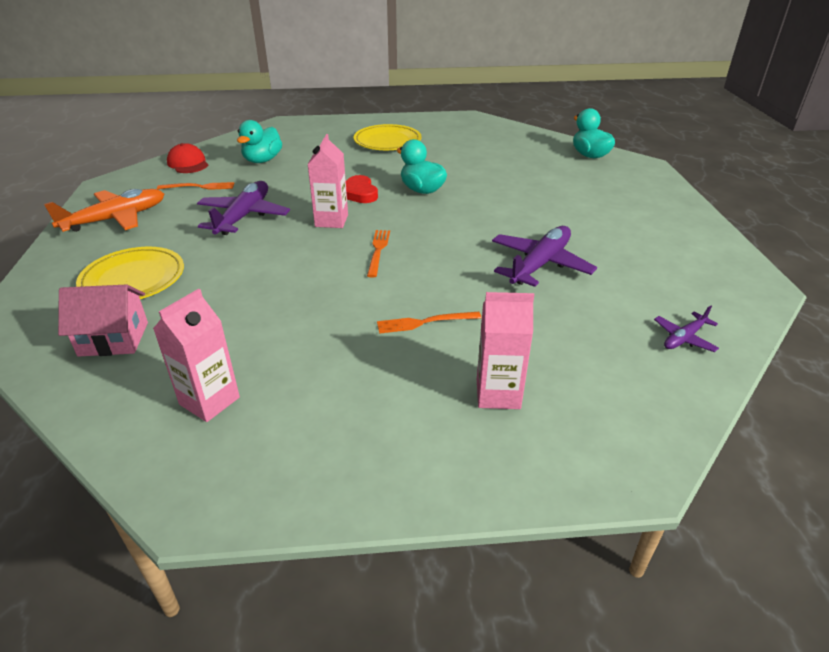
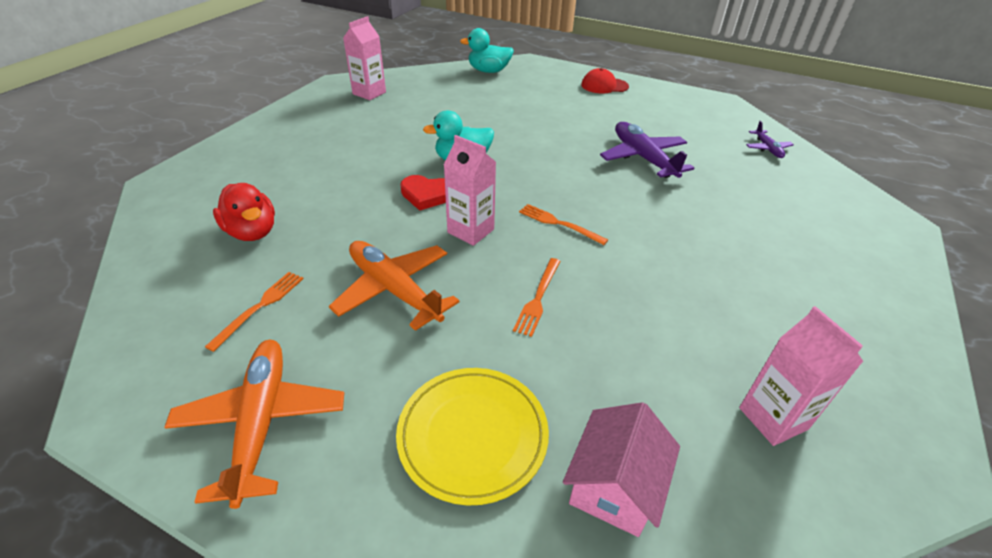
camera: 60 degrees left, 5 degrees up
red cap [167,143,208,173] -> red cap moved to [581,68,629,94]
purple plane [197,181,290,235] -> orange plane [329,241,460,331]
turquoise duck [237,120,282,163] -> red duck [213,183,275,241]
yellow plate [354,124,422,150] -> none
orange fork [377,312,482,334] -> orange fork moved to [513,258,561,337]
pink carton [477,292,534,409] -> pink carton moved to [343,16,386,100]

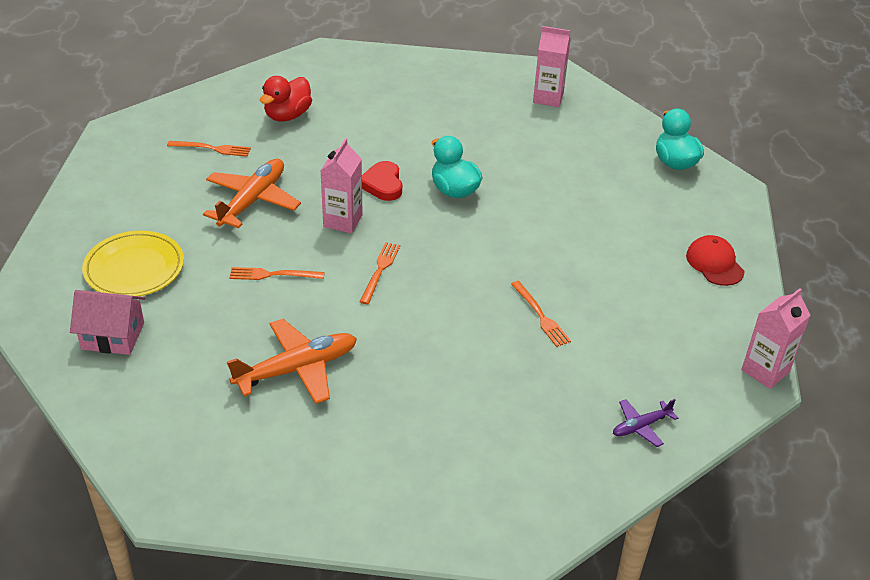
camera: 70 degrees right, 0 degrees up
orange plane [164,340,344,509] -> orange plane moved to [227,319,357,404]
purple plane [600,122,695,178] -> orange fork [511,281,571,347]
pink carton [739,306,863,446] -> pink carton moved to [742,288,811,389]

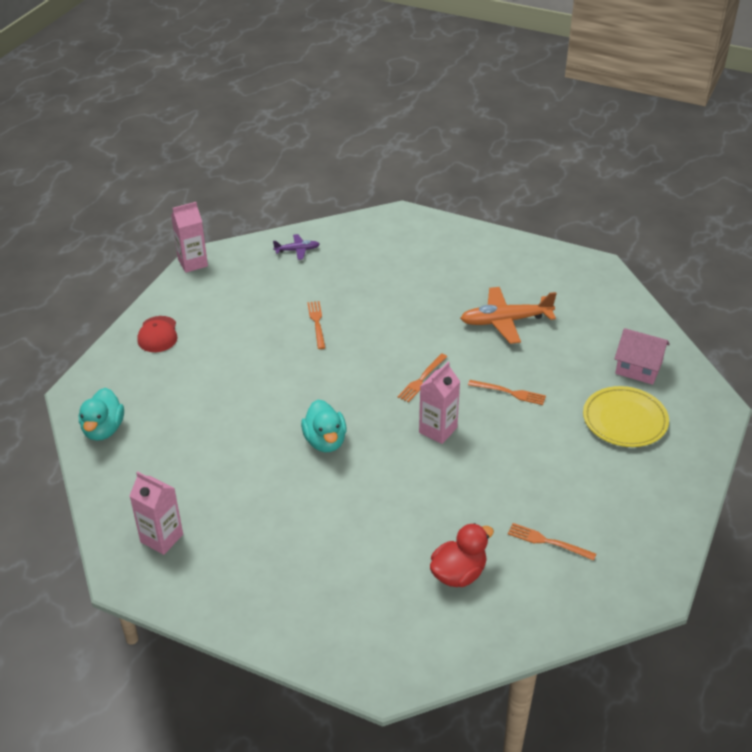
camera: 160 degrees left, 0 degrees up
orange plane [203,159,301,228] -> none
red heart [362,161,402,201] -> none

